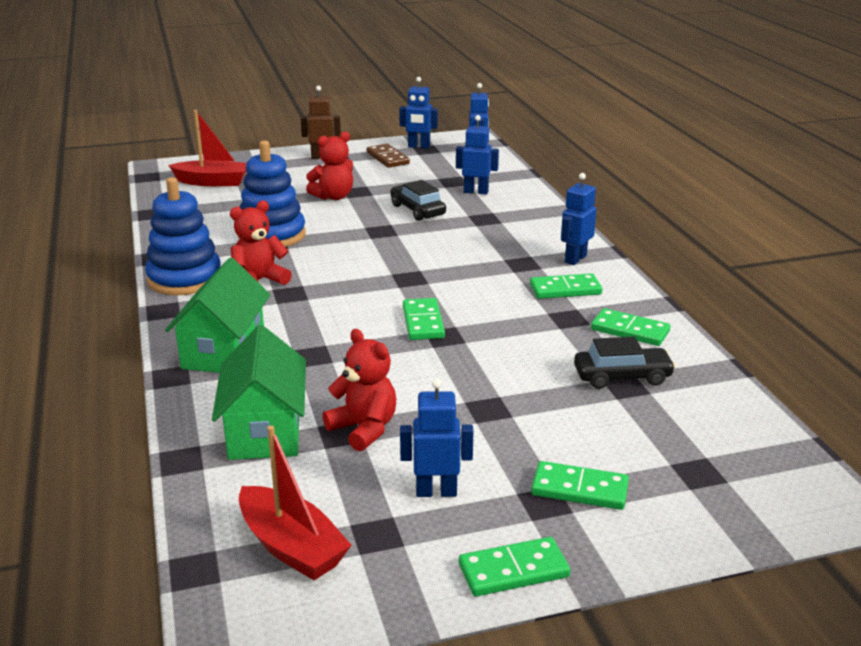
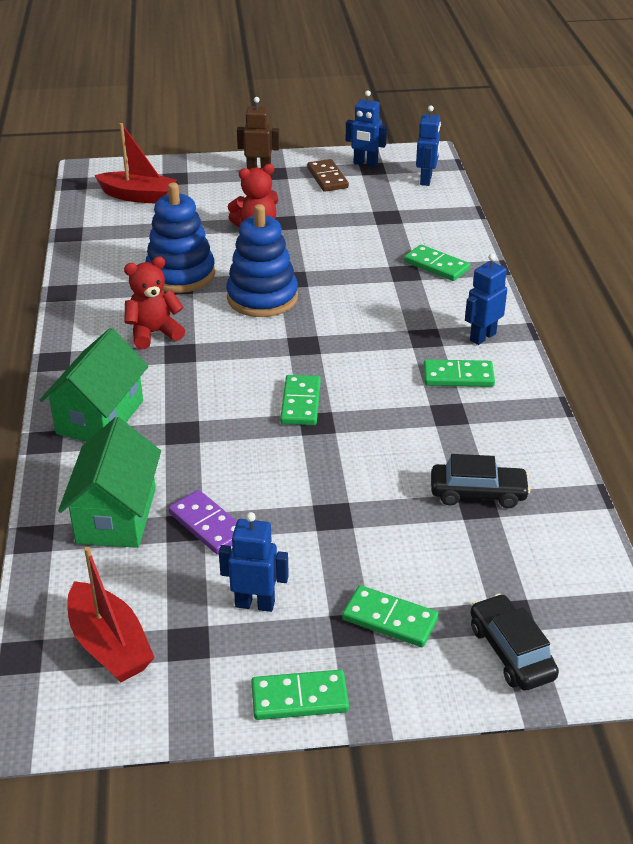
camera: 10 degrees right, 10 degrees up
blue stacking toy [145,177,221,295] -> blue stacking toy moved to [226,204,298,317]
red teddy bear [322,329,396,451] -> purple domino [168,490,237,554]
black car [390,180,446,221] -> black car moved to [471,594,559,691]
blue robot [456,115,499,194] -> none
green domino [591,308,671,346] -> green domino moved to [404,245,470,281]

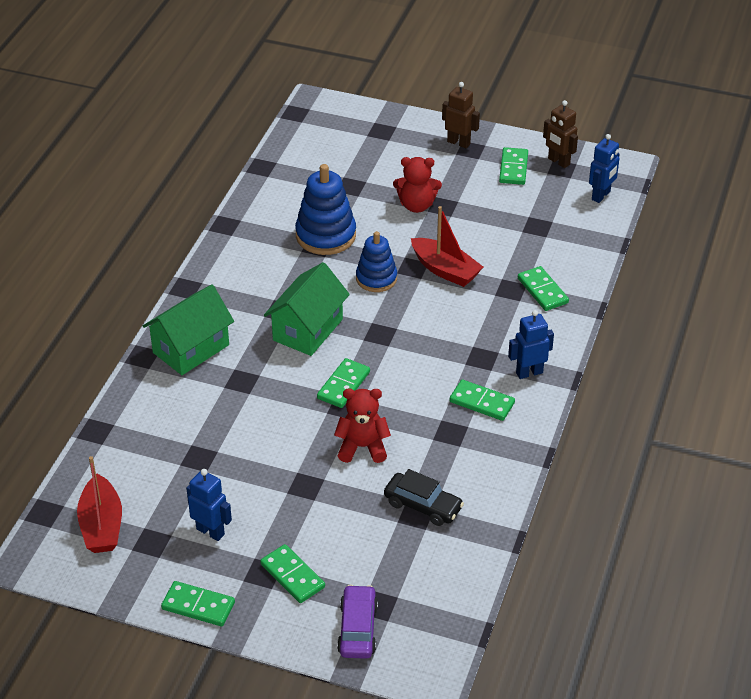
camera: 25 degrees right, 5 degrees up
green house [58,417,161,548] -> green house moved to [264,262,350,356]
red boat [94,123,177,203] -> red boat moved to [411,206,483,287]
red teddy bear [124,256,185,349] -> red teddy bear moved to [334,388,391,463]
purple domino [168,490,237,554] -> none
blue stacking toy [226,204,298,317] -> blue stacking toy [356,231,397,292], size x0.66
brown domino [307,159,349,192] -> green domino [499,147,528,185]
blue robot [346,90,387,168] -> brown robot [543,100,578,168]
black car [471,594,559,691] -> purple car [337,584,378,659]

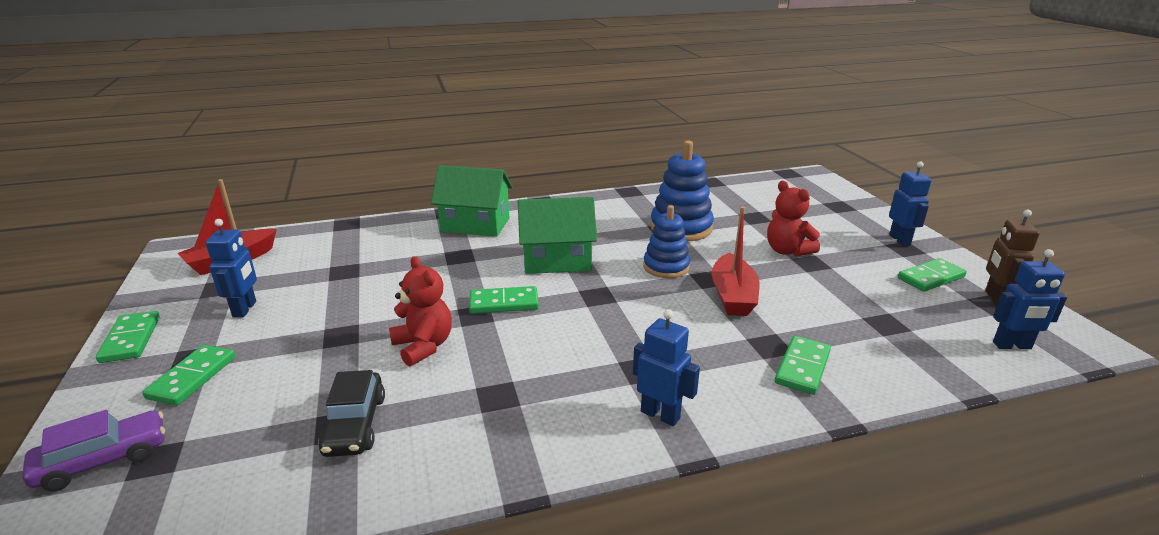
camera: 55 degrees right, 15 degrees down
brown robot [442,82,480,148] -> blue robot [889,161,931,246]
green domino [449,380,515,421] -> none

